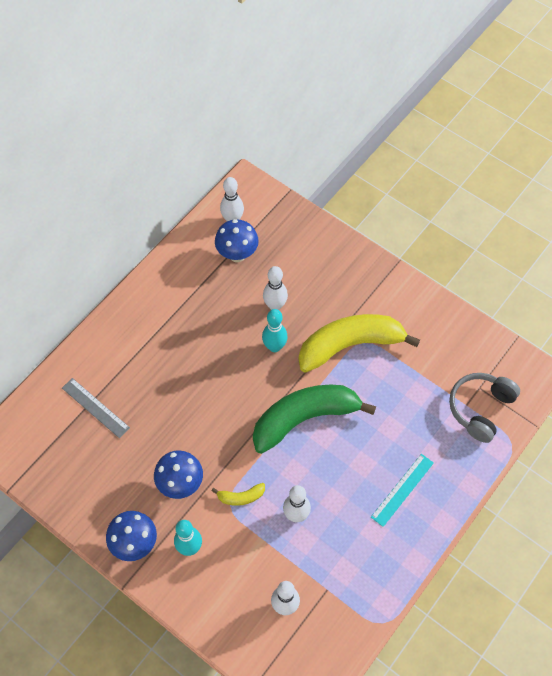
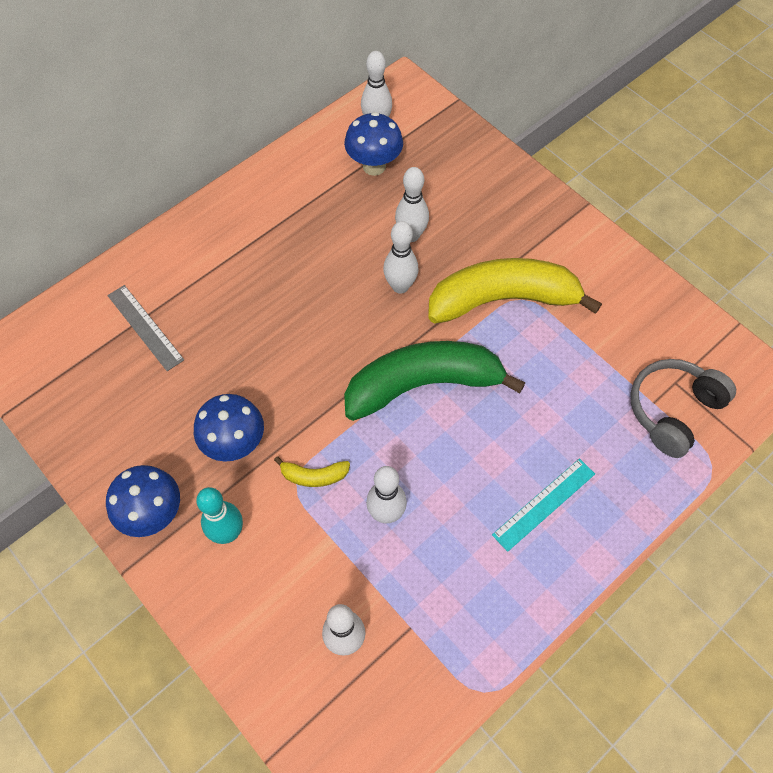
camera: 10 degrees right, 0 degrees up
turquoise bowling pin [262,309,288,352] -> white bowling pin [383,221,419,294]

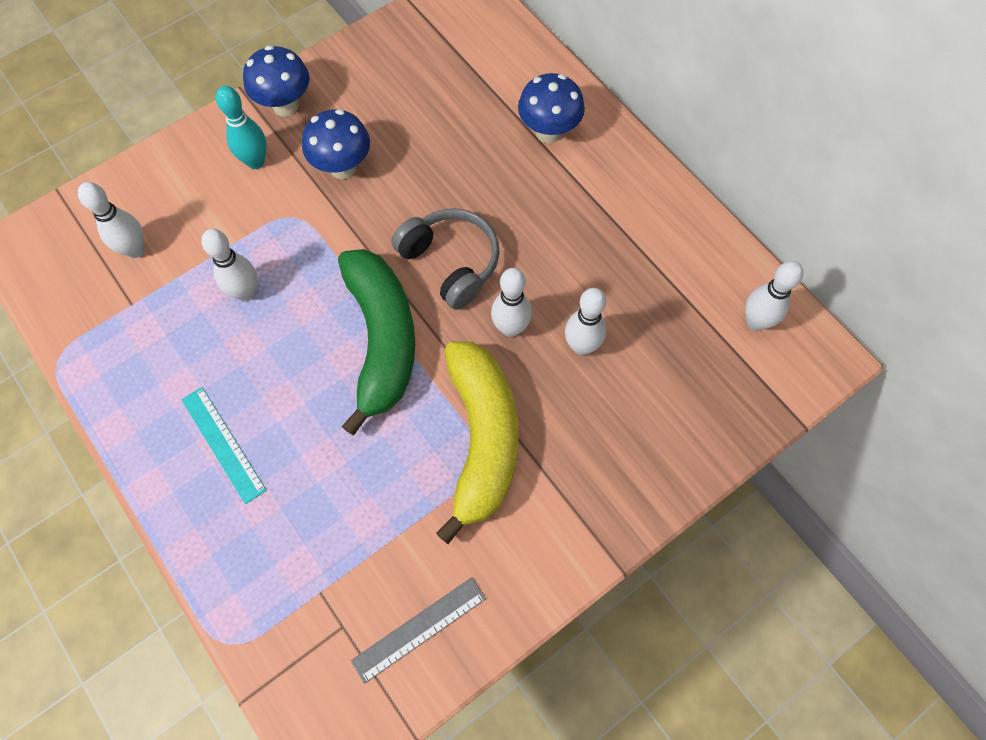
camera: 95 degrees right, 5 degrees up
grey ruler [107,285,184,371] -> grey ruler moved to [351,577,486,684]
yellow banana [274,456,350,487] -> none
blue mushroom [344,112,403,176] -> blue mushroom moved to [518,73,585,143]
grey headphones [631,359,736,458] -> grey headphones moved to [391,208,500,310]

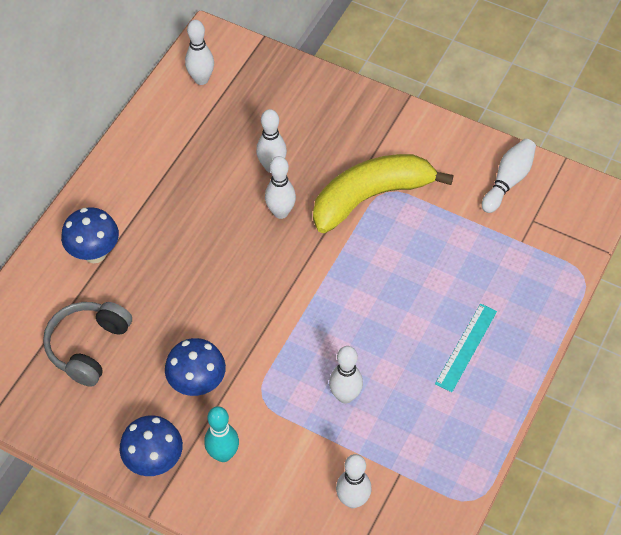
camera: 115 degrees left, 10 degrees down
green banana [338,249,415,435] -> none
grey ruler [351,577,486,684] -> white bowling pin [482,139,536,213]
grey headphones [391,208,500,310] -> grey headphones moved to [43,302,132,387]

